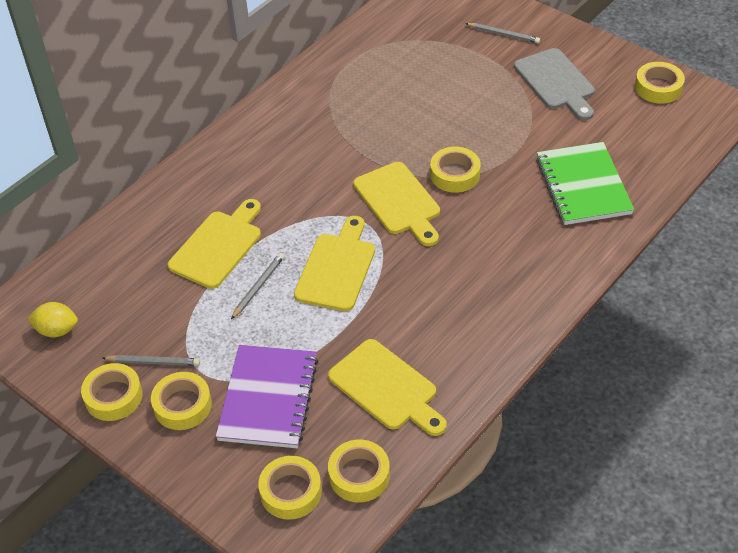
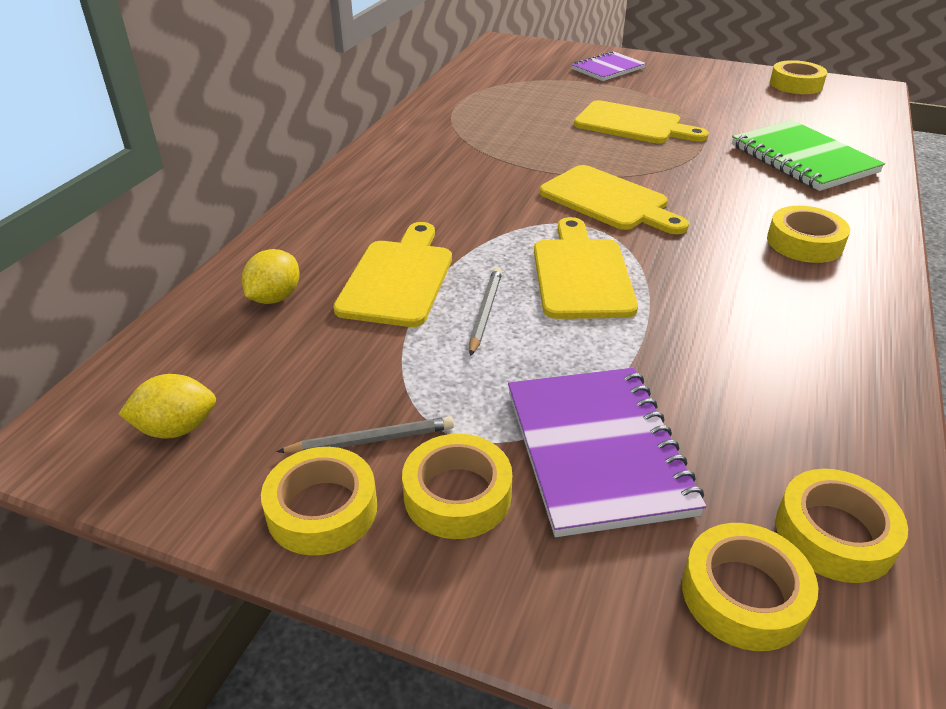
camera: 20 degrees left, 10 degrees down
yellow cutting board [328,339,447,436] -> yellow cutting board moved to [574,100,709,144]
yellow tape [430,147,481,193] -> yellow tape moved to [767,206,850,263]
grey pencil [465,23,540,43] -> purple notebook [572,51,646,81]
grey cutting board [514,48,595,120] -> none
none -> yellow lemon [242,249,299,304]

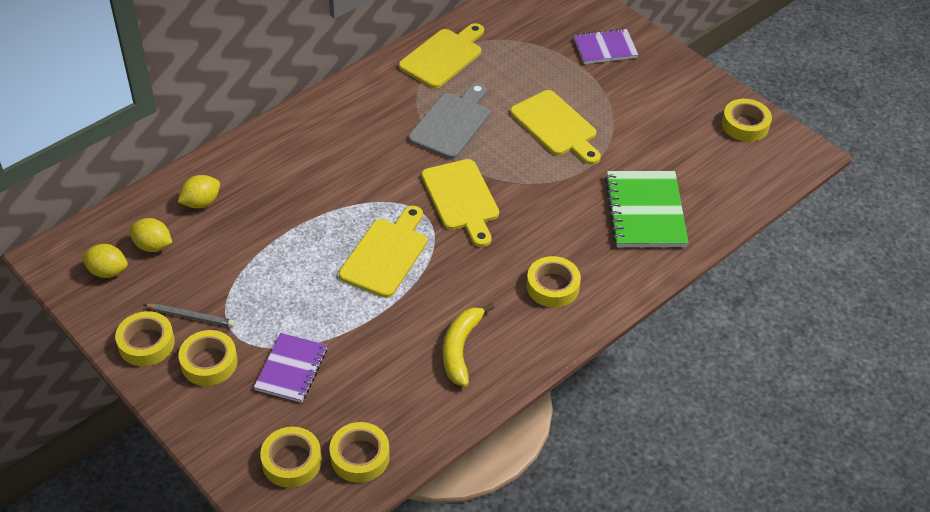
camera: 25 degrees right, 10 degrees up
yellow cutting board [333,222,452,327] -> yellow cutting board moved to [399,23,484,88]
grey pencil [469,267,502,356] -> none
purple notebook [508,368,706,537] -> purple notebook [254,333,327,403], size x0.65
none -> yellow lemon [129,218,172,252]
none -> grey cutting board [409,83,490,159]
none -> yellow banana [443,303,495,387]

